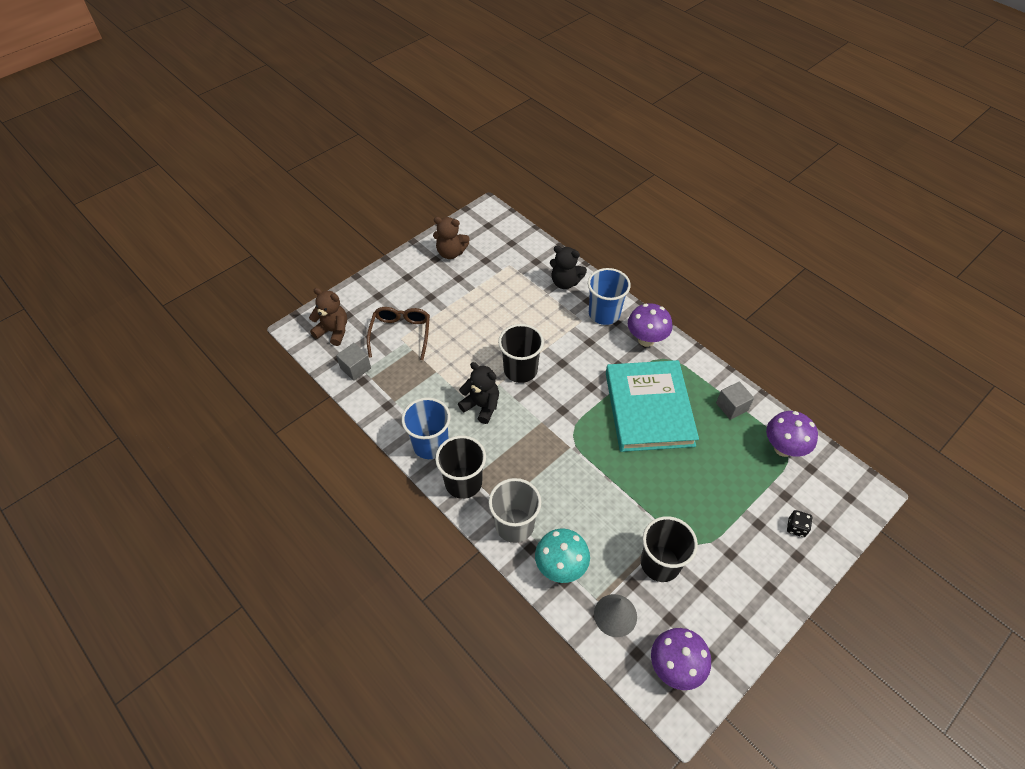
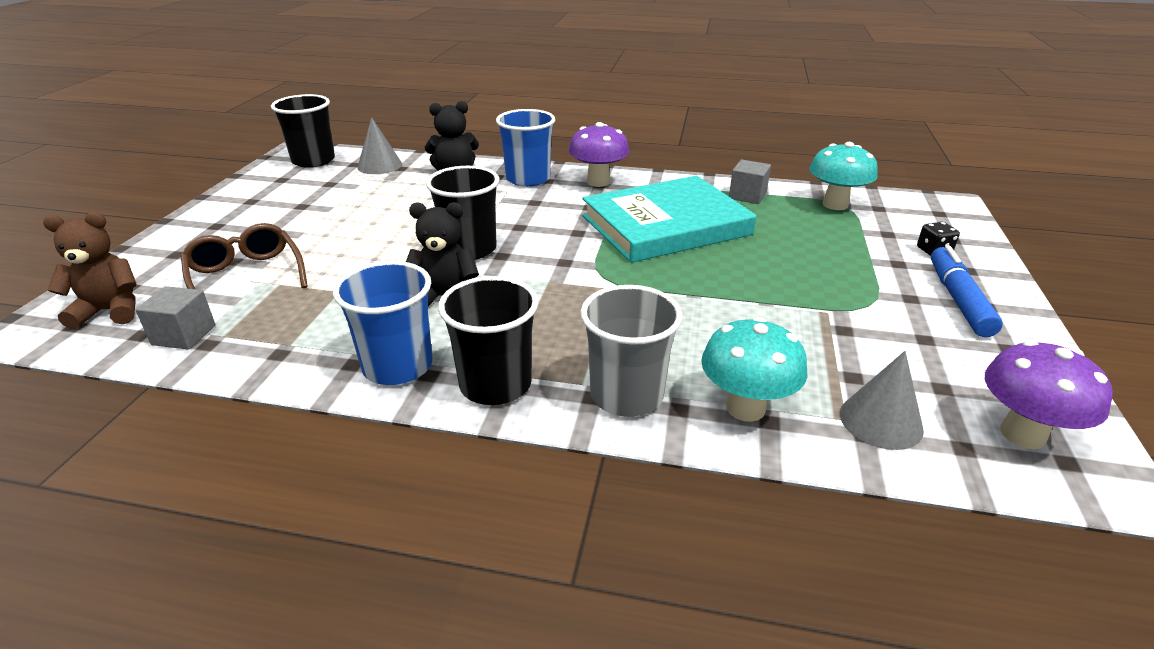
camera: 35 degrees left, 20 degrees down
brown teddy bear [433,217,470,259] -> none
turquoise book [606,360,699,452] -> turquoise book turned 75 degrees counterclockwise [582,176,756,263]
black cup [641,516,698,582] -> black cup moved to [271,94,335,168]
purple mushroom [766,411,818,457] -> turquoise mushroom [809,142,878,210]
none -> grey cone [357,117,402,174]
none -> blue marker [931,245,1003,337]

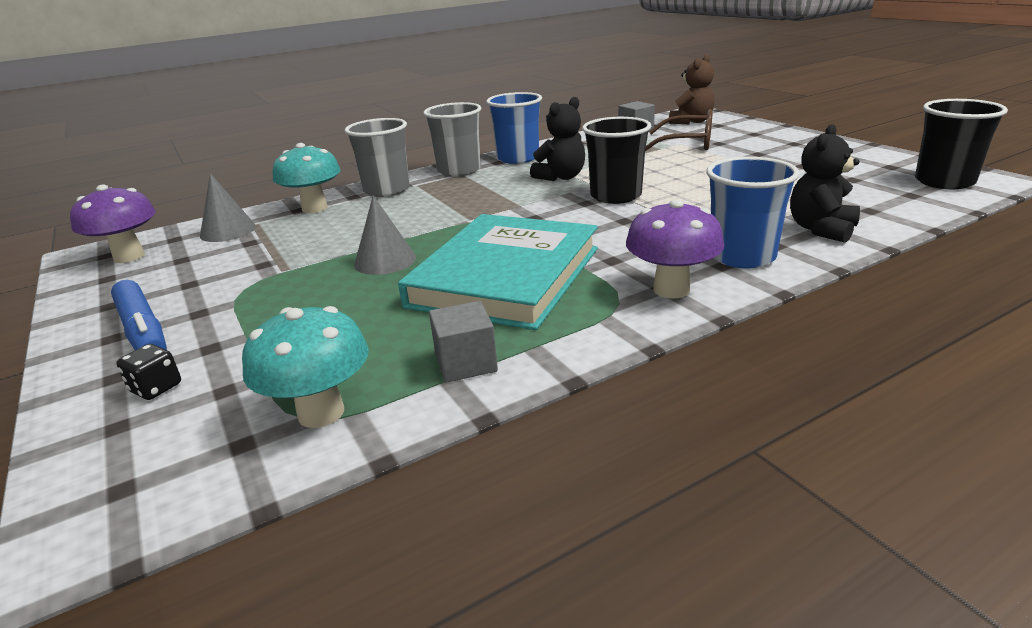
camera: 140 degrees right, 5 degrees down
grey cone [357,117,402,174] -> grey cone moved to [354,195,416,275]
black cup [438,276,538,405] -> grey cup [423,102,481,177]

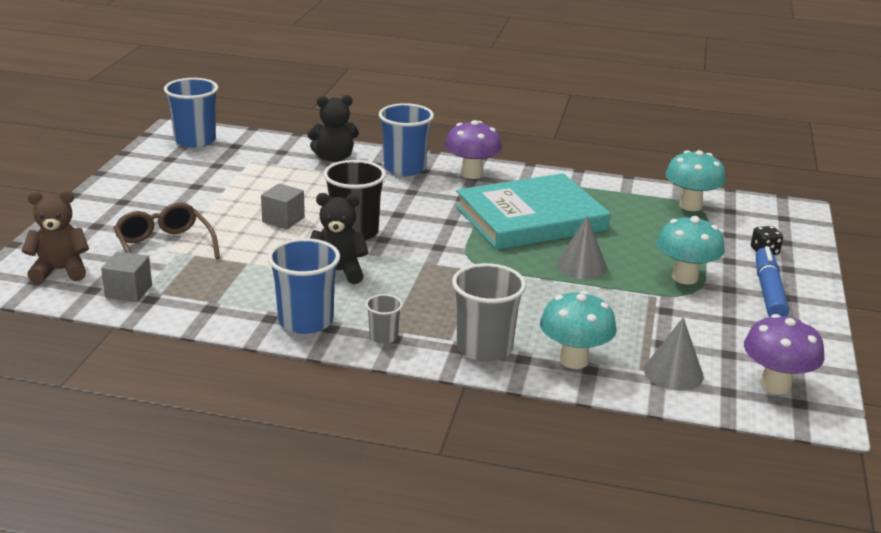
camera: 140 degrees left, 0 degrees up
grey cup [423,102,481,177] -> grey cup [366,294,403,344], size x0.51
grey cube [429,301,498,383] -> grey cube moved to [261,184,305,229]
black cup [915,99,1008,189] -> blue cup [164,78,218,148]
none -> turquoise mushroom [657,216,725,285]

